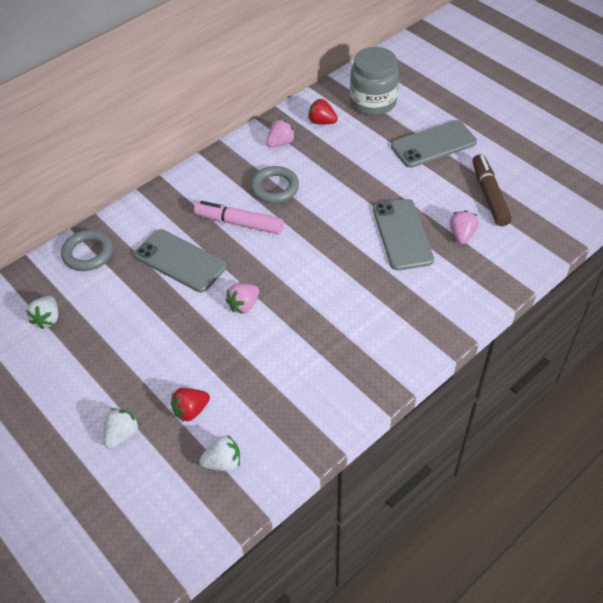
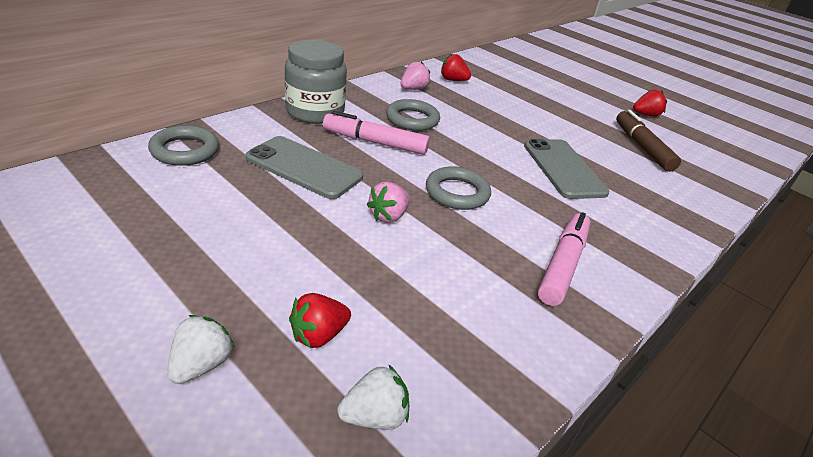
camera: 10 degrees left, 15 degrees down
white strawberry [26,296,58,329] -> none
grey jar [350,47,399,116] -> grey jar moved to [284,40,347,124]
grey phone [391,120,477,168] -> none
pink strawberry [449,210,479,244] -> none
none -> grey ring [426,166,491,210]
none -> pink marker [538,212,590,306]
none -> red strawberry [633,90,667,117]

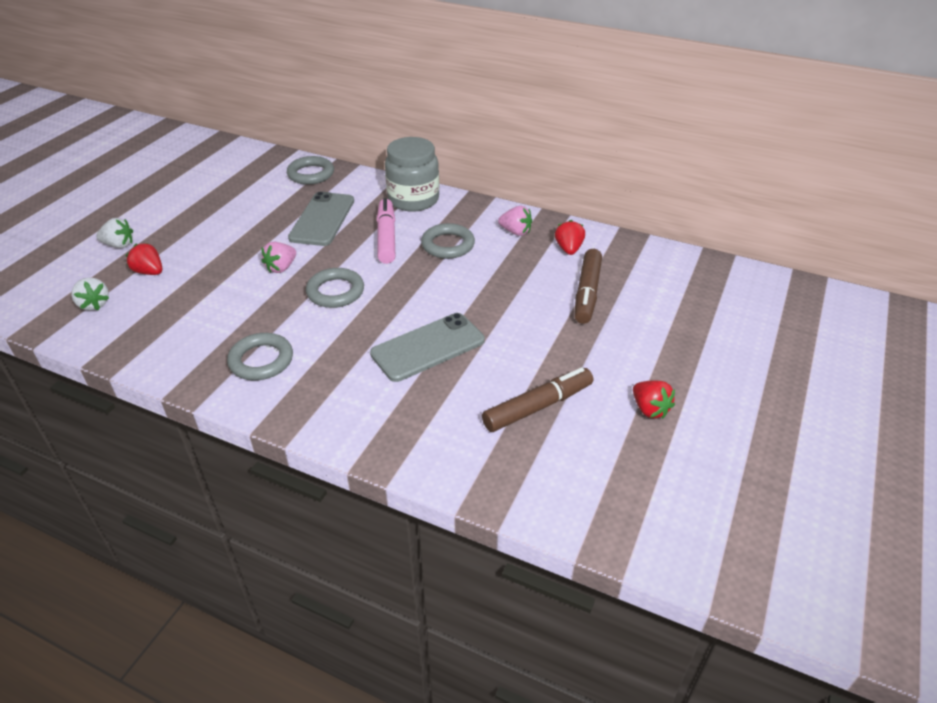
camera: 75 degrees right, 5 degrees up
pink strawberry [366,182,410,223] -> pink strawberry turned 75 degrees counterclockwise [261,242,296,273]
pink marker [538,212,590,306] -> grey ring [227,333,293,380]
none -> brown marker [575,249,602,324]

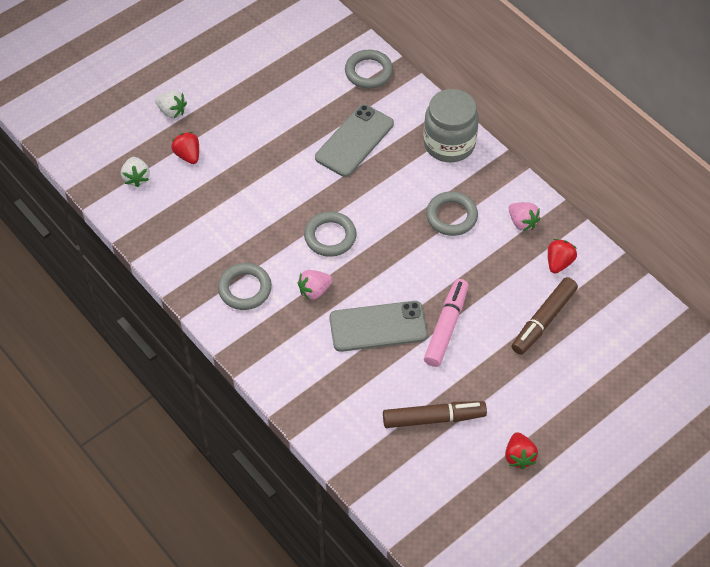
camera: 25 degrees right, 15 degrees up
pink strawberry [261,242,296,273] -> pink strawberry moved to [298,270,332,300]
pink marker [377,198,395,264] -> pink marker moved to [424,279,468,367]

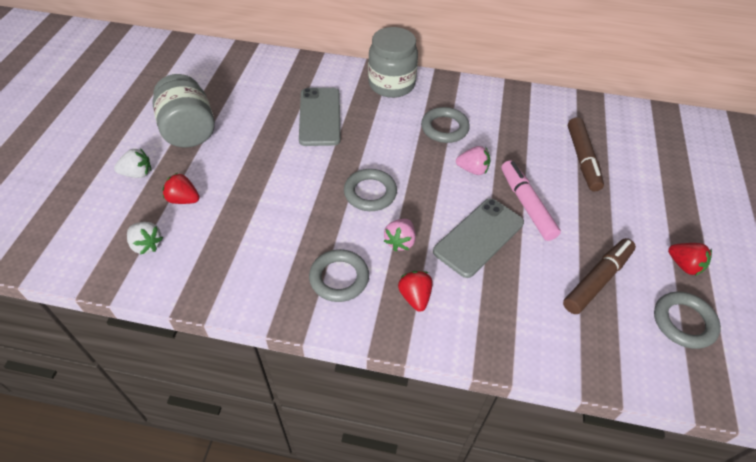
camera: 40 degrees left, 5 degrees down
grey ring [345,50,393,89] -> grey ring moved to [654,292,721,349]
pink strawberry [509,202,540,231] -> pink strawberry moved to [456,146,490,175]
red strawberry [548,239,577,274] -> red strawberry moved to [398,271,432,312]
none -> grey jar [152,74,215,148]

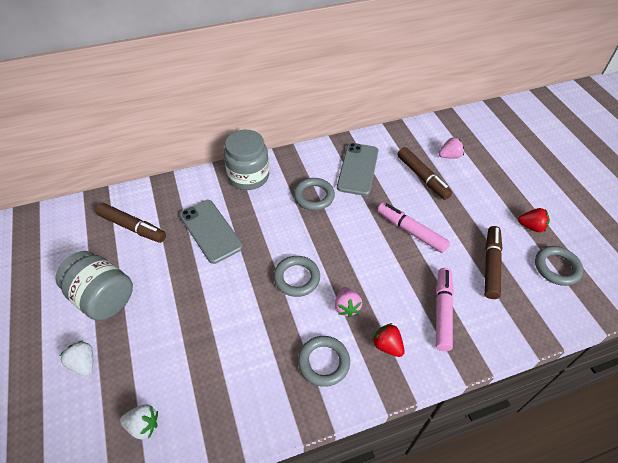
camera: 30 degrees left, 0 degrees up
white strawberry [114,148,151,178] -> white strawberry turned 90 degrees counterclockwise [60,341,93,376]
red strawberry [162,173,200,204] -> none
grey phone [433,198,524,278] -> grey phone moved to [337,143,378,196]
pink strawberry [456,146,490,175] -> pink strawberry moved to [439,137,464,159]
none -> brown marker [96,203,166,243]
none -> pink marker [436,268,454,351]

